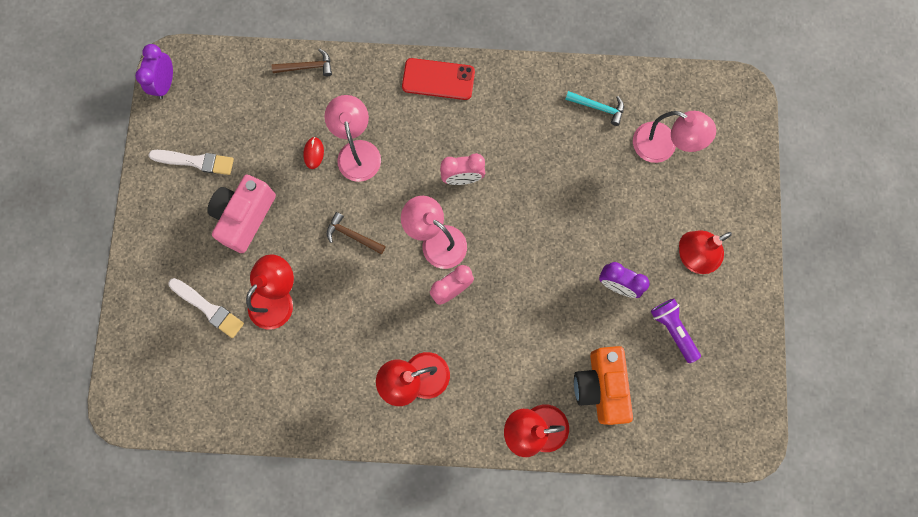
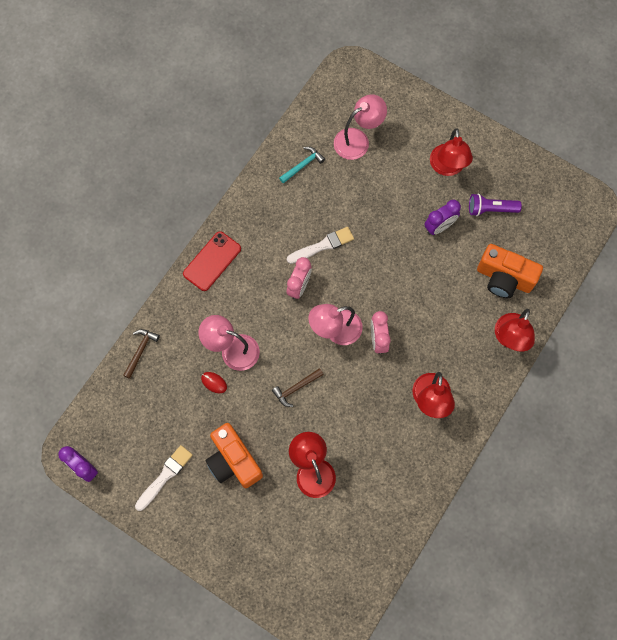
camera: 60 degrees left, 5 degrees down
white brush [169,278,244,338] -> white brush moved to [287,227,354,264]
pink camera [207,175,276,253] -> orange camera [205,423,263,488]

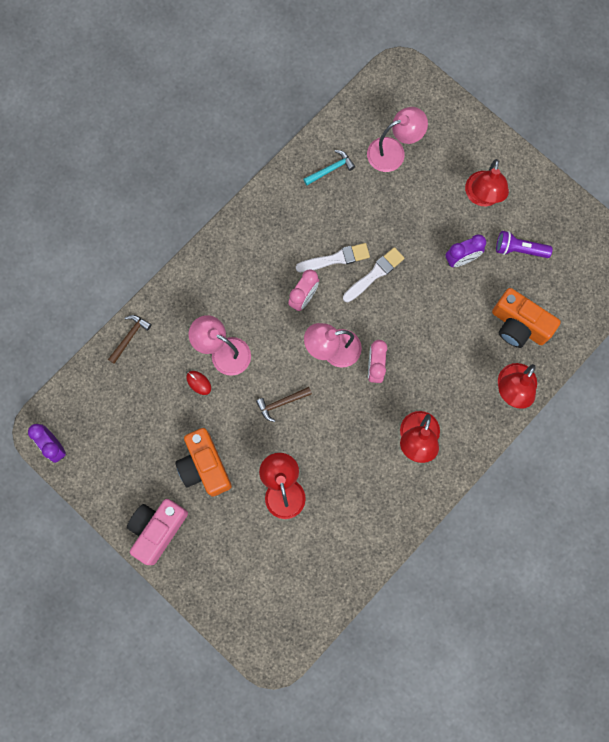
camera: 10 degrees right, 5 degrees up
white brush [135,445,193,511] -> white brush moved to [343,247,405,302]
red phone [183,231,241,291] -> none
none -> pink camera [127,499,188,565]

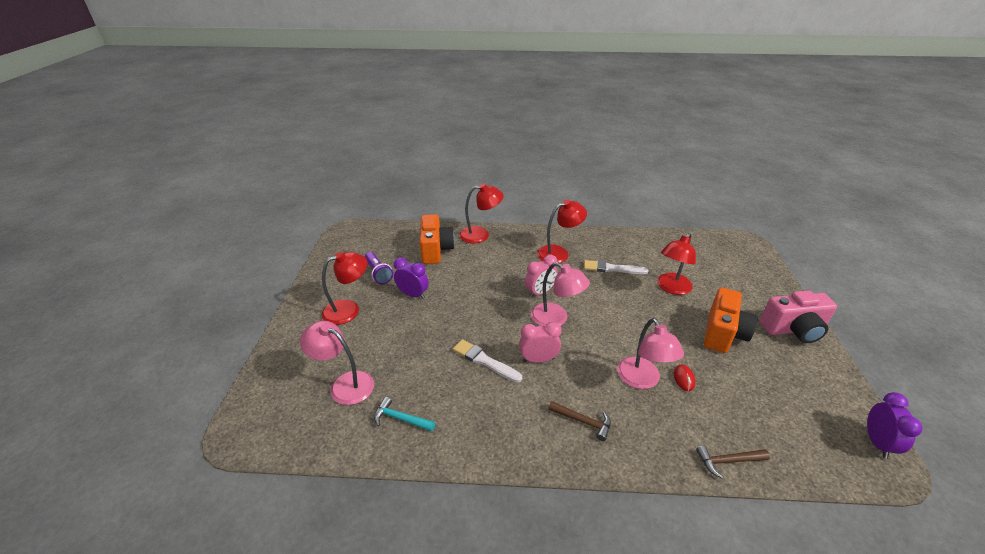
camera: 130 degrees left, 40 degrees down
brown hammer [256,387,312,422] -> brown hammer moved to [548,401,611,441]
white brush [343,247,405,302] -> white brush moved to [584,260,648,274]

